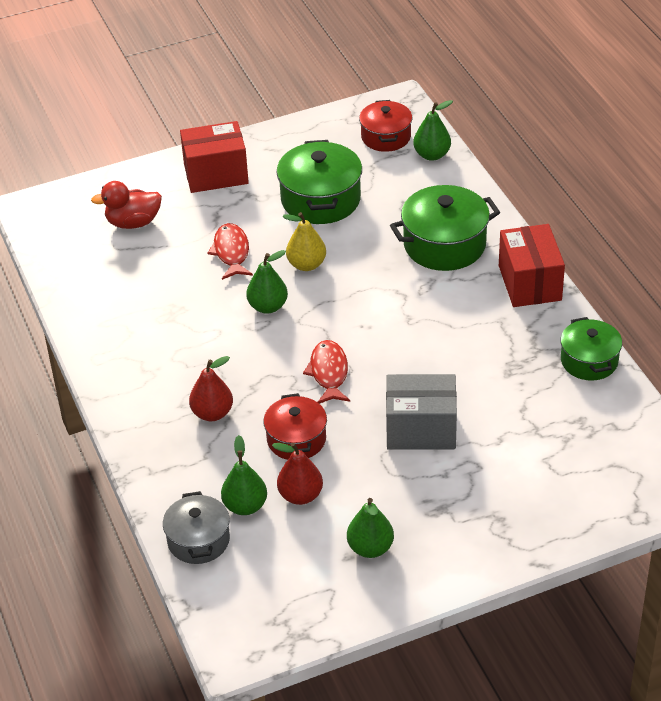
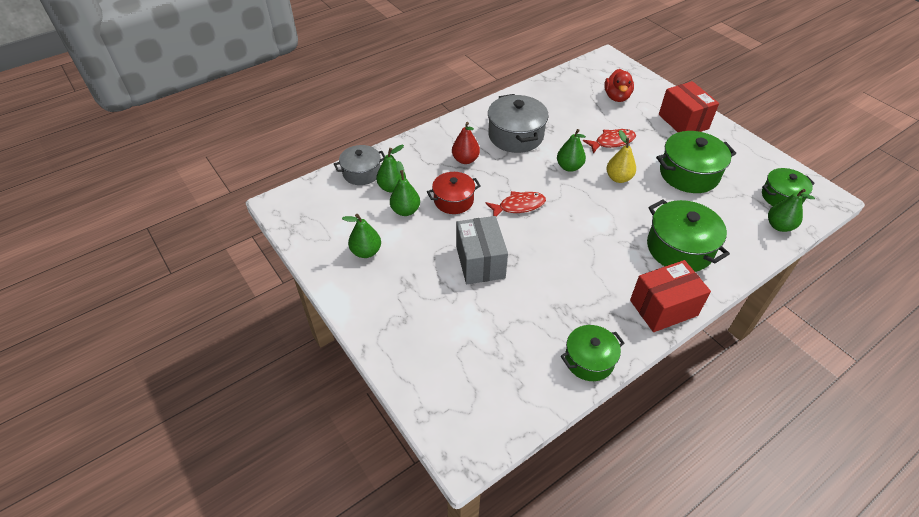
camera: 75 degrees right, 5 degrees up
red duck [91,181,162,229] -> red duck turned 150 degrees counterclockwise [604,69,634,102]
red pear [272,442,323,505] -> green pear [390,161,420,216]
red pot [359,100,412,152] -> green pot [762,168,815,206]
none -> grey pot [488,94,549,153]

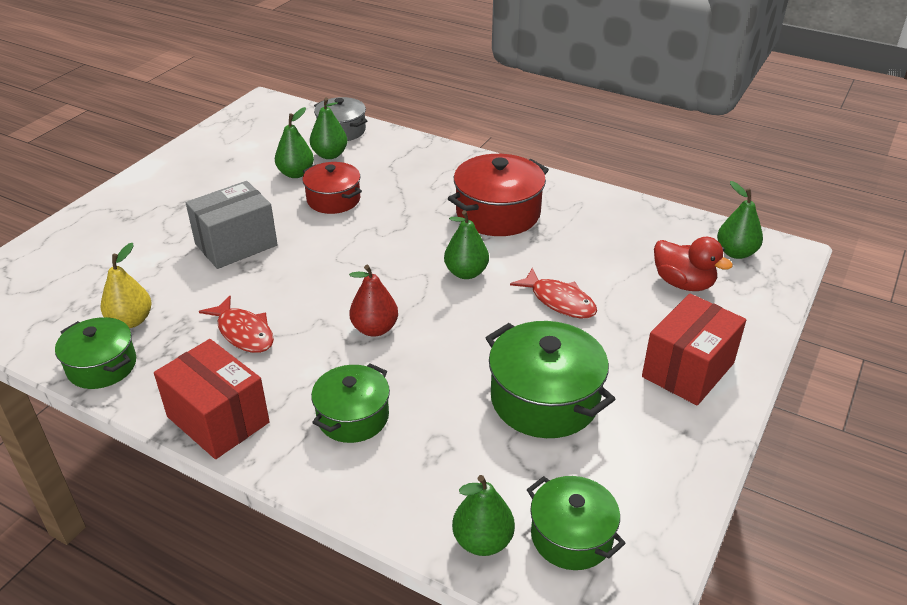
camera: 65 degrees right, 10 degrees down
green pear [342,214,381,258] -> green pear moved to [717,181,763,259]
red pear [452,122,480,164] -> red pear moved to [349,265,398,337]
red fish [485,191,546,216] -> red fish moved to [199,296,274,353]
grey pot [488,94,549,153] -> red pot [448,154,549,236]
red duck [604,69,634,102] -> red duck turned 120 degrees counterclockwise [654,237,733,291]
yellow pear [606,130,636,183] -> yellow pear moved to [100,243,152,328]
green pot [647,199,730,272] -> green pot [311,363,390,443], size x0.65

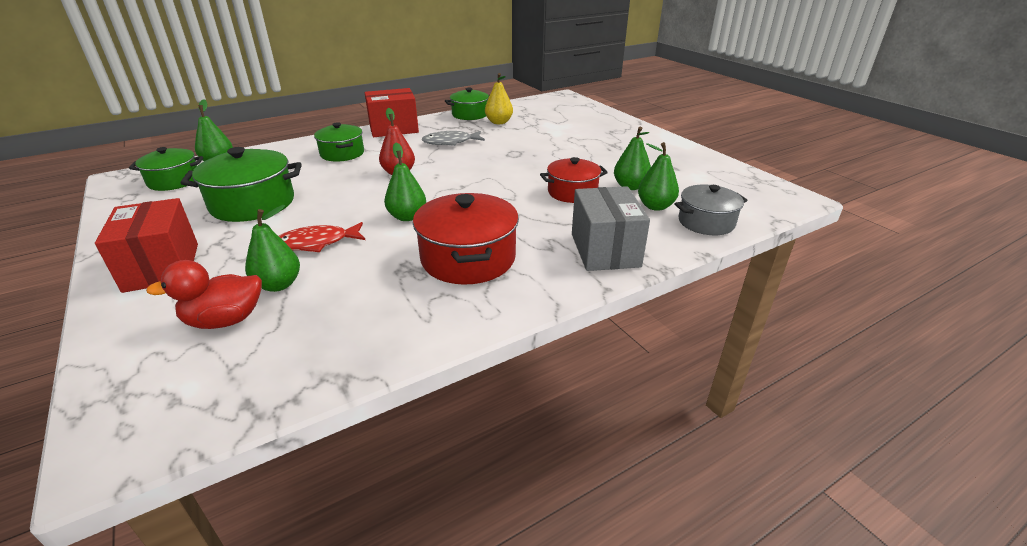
camera: 120 degrees right, 5 degrees down
grey box [186,181,278,269] -> grey box moved to [572,186,650,271]
red fish [199,296,274,353] -> grey fish [422,131,485,146]
green pear [717,181,763,259] -> green pear moved to [245,205,300,292]

